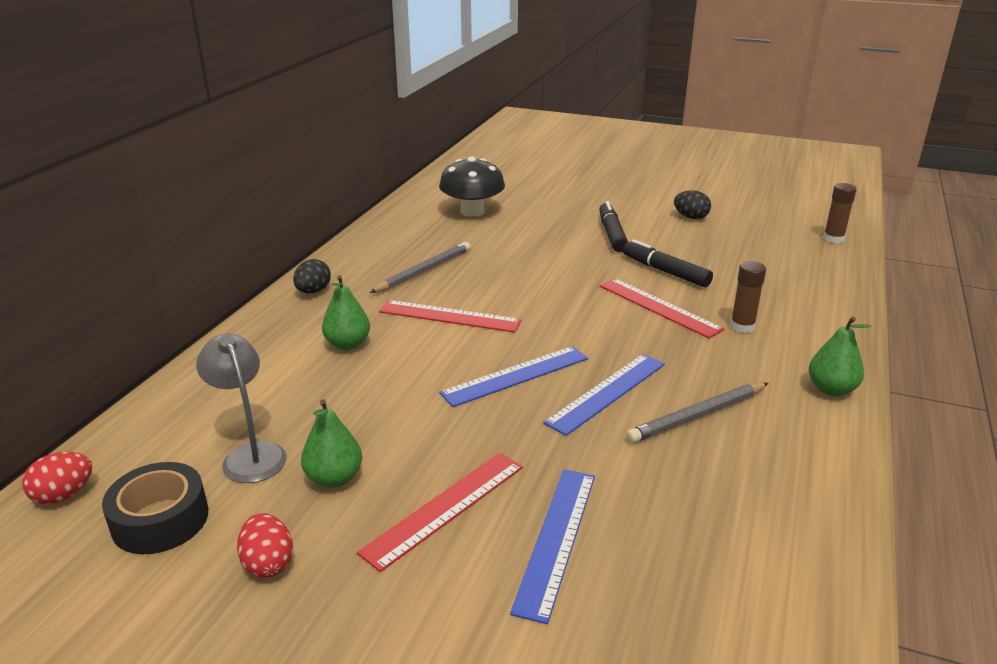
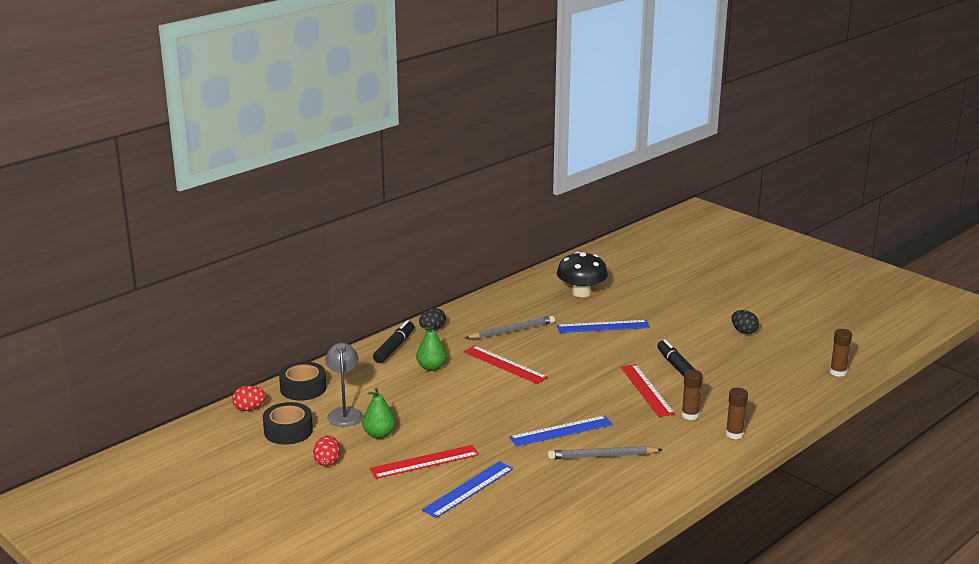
camera: 25 degrees right, 5 degrees down
blue ruler [439,346,588,407] -> blue ruler moved to [557,320,650,333]
black marker [599,201,628,252] -> black marker moved to [373,320,414,363]
green pear [809,317,871,396] -> none
none -> black tape [279,362,326,401]
none -> brown glue stick [726,388,748,439]

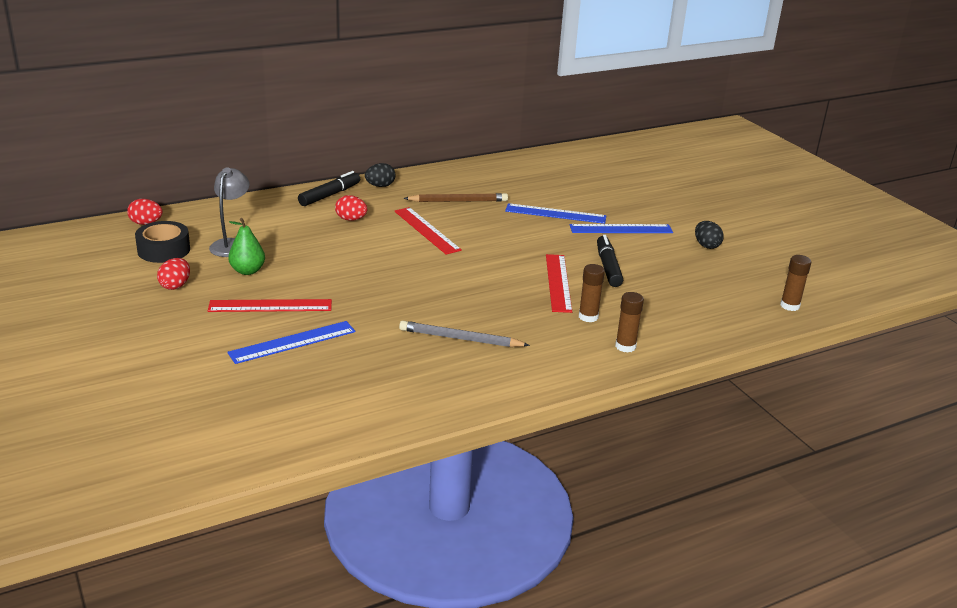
camera: 15 degrees right, 5 degrees up
black tape [279,362,326,401] -> none
green pear [416,323,447,371] -> red egg [335,195,367,221]
grey pencil [465,316,555,339] -> brown pencil [403,193,508,202]
blue ruler [509,415,613,447] -> blue ruler moved to [570,224,673,233]
black mushroom [557,252,608,297] -> none

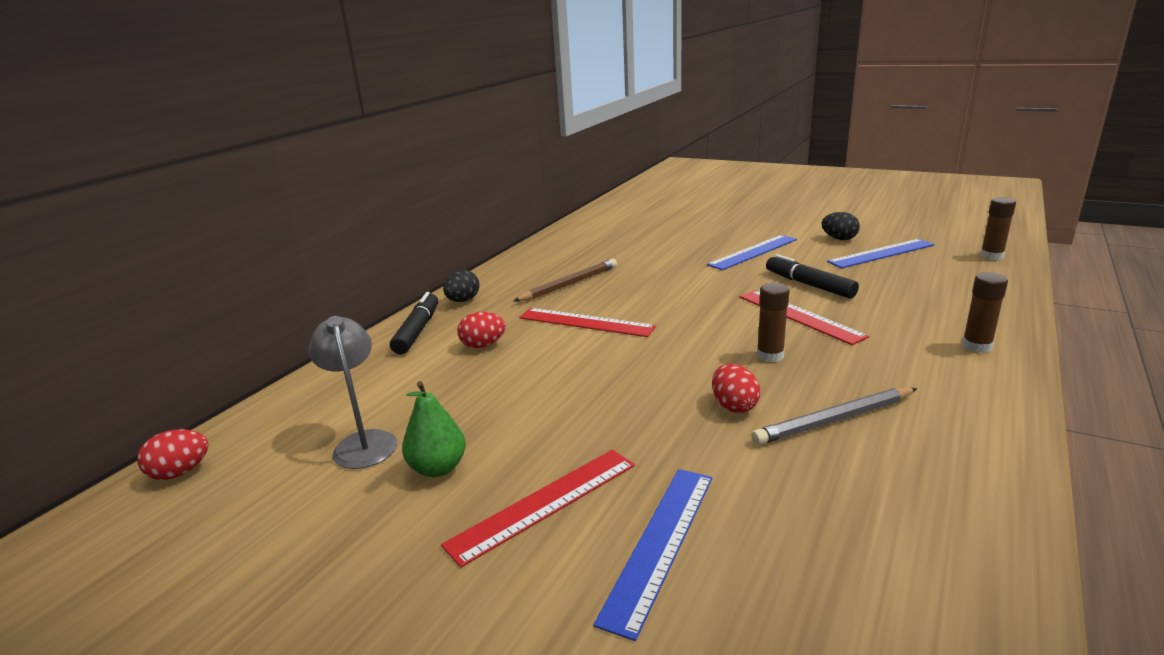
camera: 30 degrees left, 5 degrees down
black tape [135,221,190,263] -> none
red egg [157,258,190,290] -> red egg moved to [712,364,760,413]
blue ruler [505,203,606,224] -> blue ruler moved to [827,239,935,268]
brown glue stick [579,264,605,323] -> brown glue stick moved to [757,283,789,362]

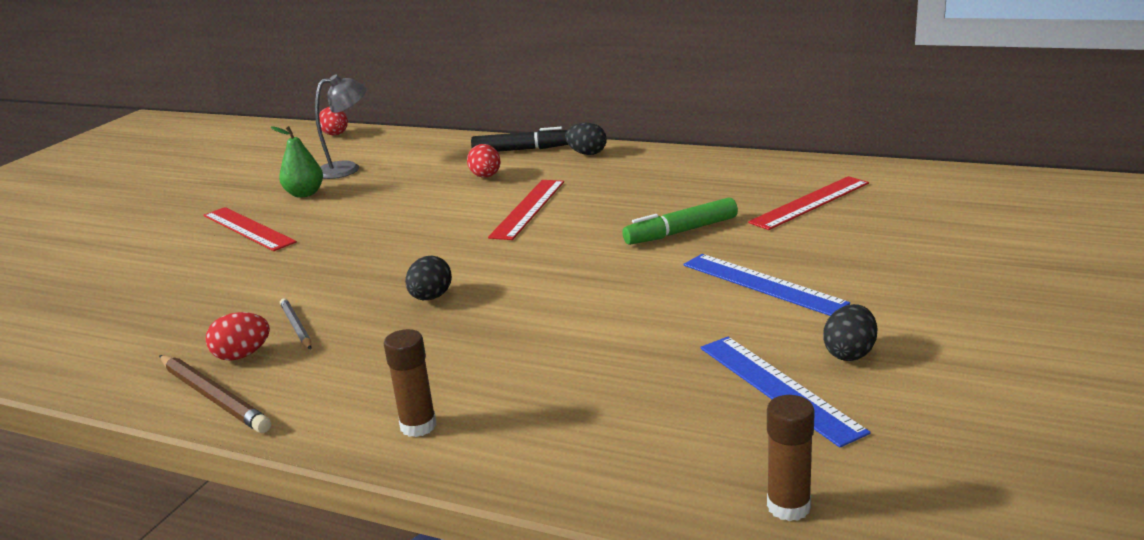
camera: 85 degrees right, 0 degrees up
brown pencil [514,259,617,301] -> brown pencil moved to [159,355,271,433]
blue ruler [593,469,712,641] -> none
red egg [712,364,760,413] -> red egg moved to [205,312,270,361]
red ruler [740,290,869,345] -> red ruler moved to [748,176,869,230]
grey pencil [751,388,917,445] -> grey pencil [280,298,312,349], size x0.61
brown glue stick [757,283,789,362] -> black egg [405,256,452,300]
black marker [766,254,859,299] -> none
none -> green marker [622,197,738,245]

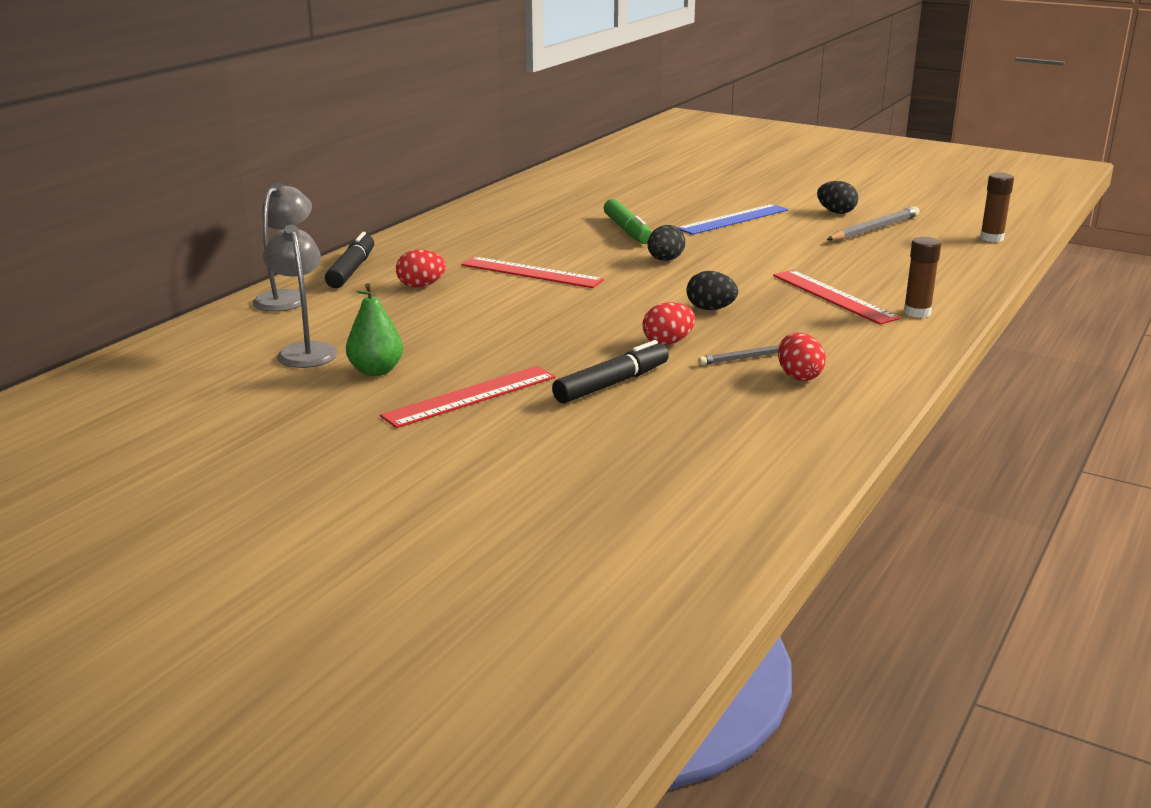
camera: 85 degrees left, 0 degrees up
brown pencil [159,355,271,433] -> none
red egg [319,107,348,135] -> red egg moved to [643,302,695,345]
black egg [565,123,607,155] -> black egg moved to [647,225,685,261]
blue ruler [700,337,871,448] -> grey pencil [827,206,920,241]
red ruler [748,176,869,230] -> red ruler moved to [773,270,900,325]
none -> grey lamp [252,182,312,312]
none -> black marker [552,340,669,403]

